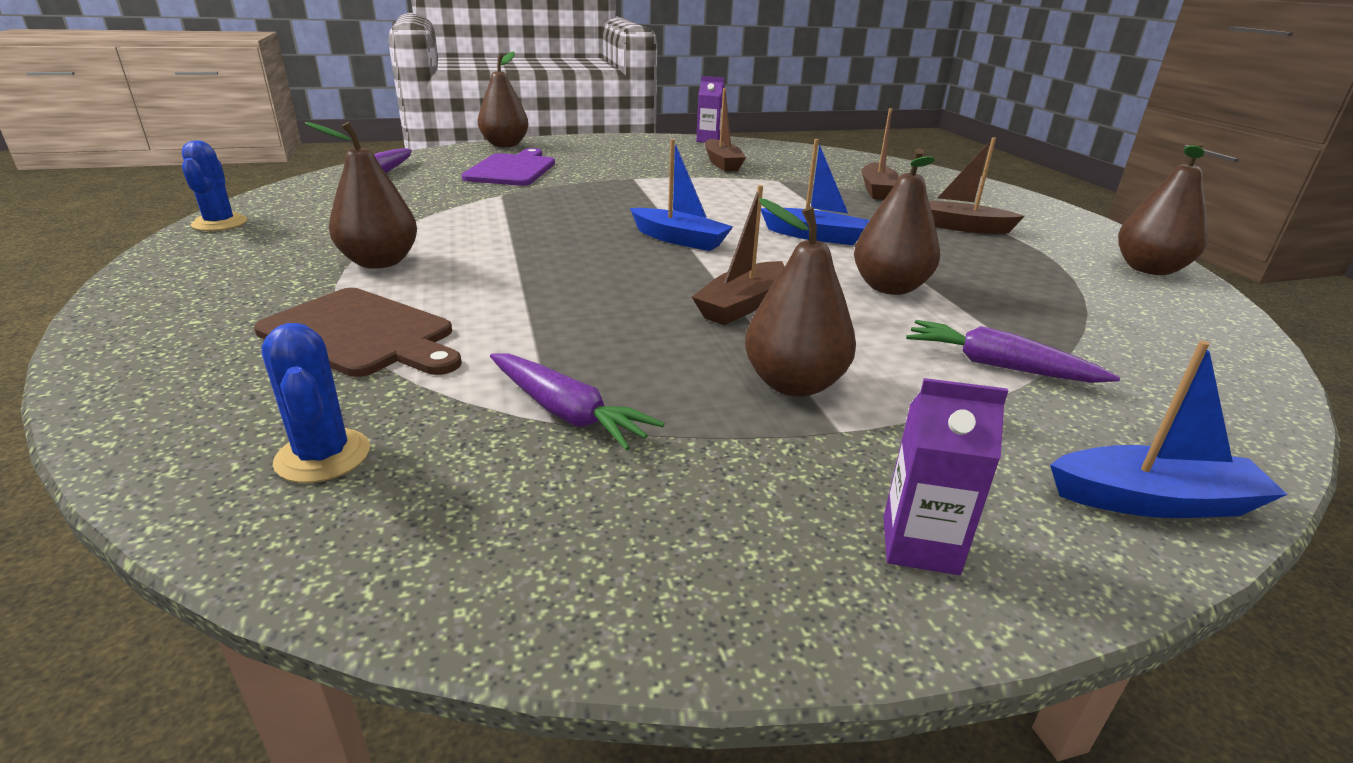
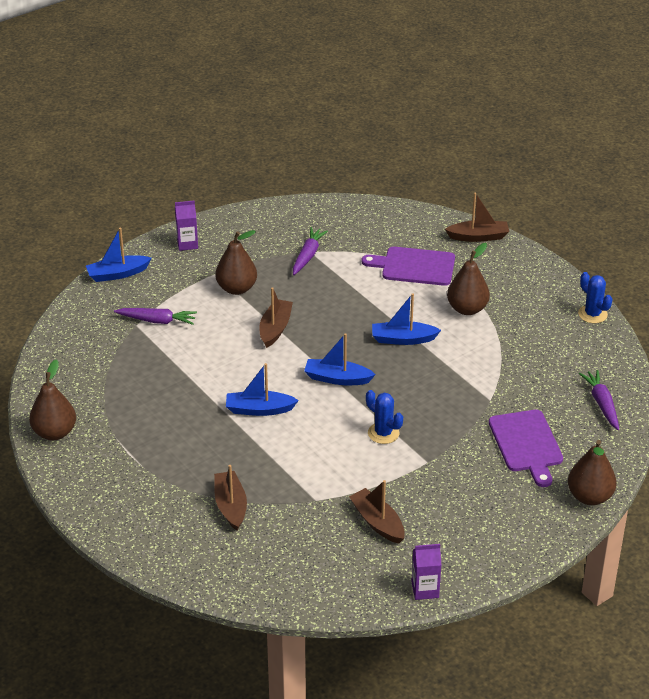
camera: 160 degrees right, 10 degrees up
brown cutting board [254,288,462,377] -> purple cutting board [362,247,455,286]
blue cactus [261,323,370,483] -> blue cactus moved to [366,390,403,444]
purple carrot [490,353,664,451] -> purple carrot turned 90 degrees clockwise [293,227,328,275]
brown pear [854,148,940,295] -> none
brown boat [929,137,1025,234] -> brown boat moved to [445,193,509,242]
none -> blue boat [372,293,441,345]

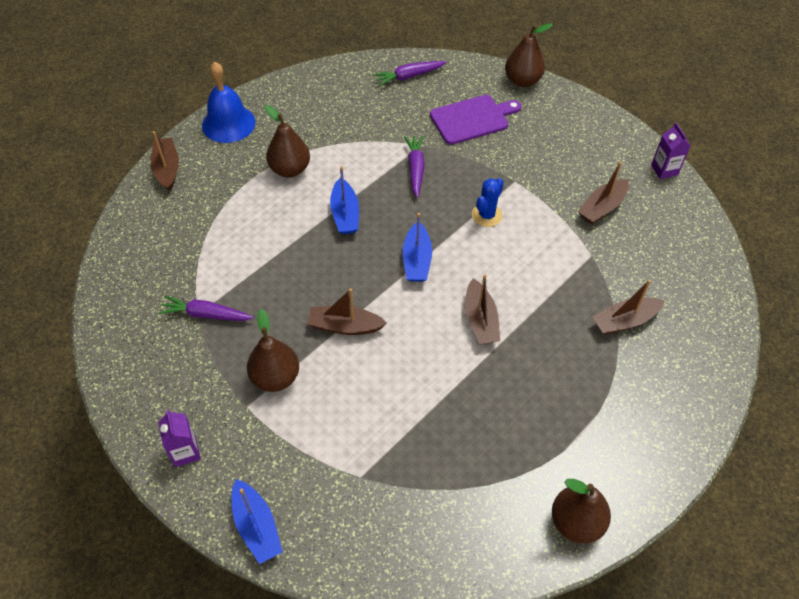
camera: 100 degrees left, 15 degrees up
purple carrot [114,308,197,325] -> purple carrot moved to [404,135,425,198]
blue boat [226,363,299,416] -> brown boat [465,274,500,344]
purple cutting board [362,247,455,286] -> none
blue cactus [578,272,613,323] -> none
none -> blue bell [202,62,255,143]

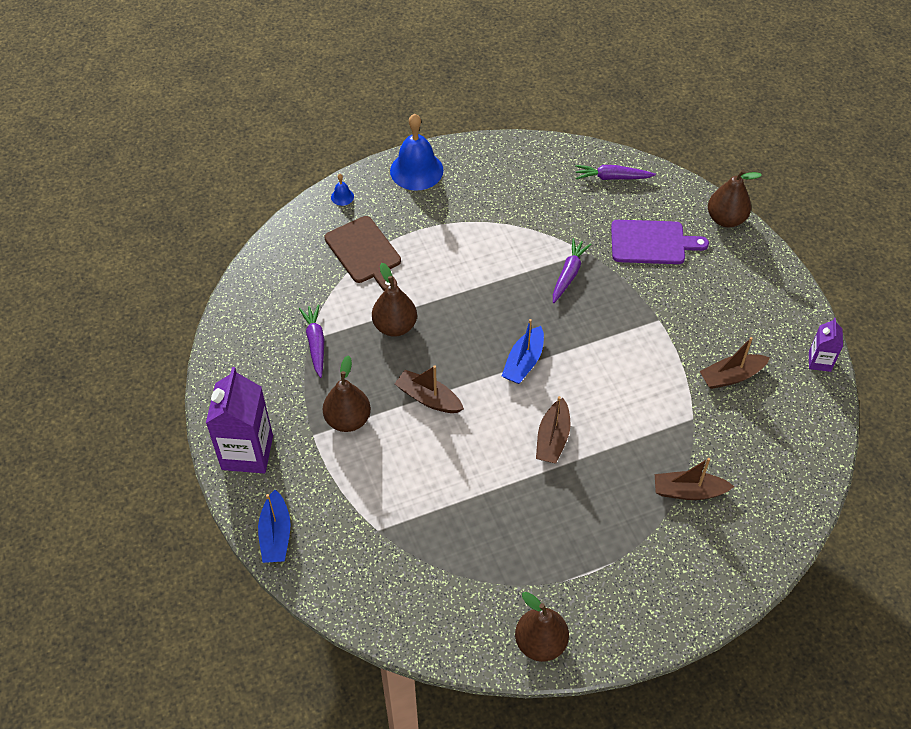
camera: 25 degrees right, 0 degrees up
brown boat [151,131,179,191] -> blue bell [331,174,354,206]
purple carrot [158,295,254,321] -> purple carrot turned 45 degrees clockwise [299,305,324,378]
purple carton [158,410,201,467] -> purple carton [206,367,273,473], size x1.93
brown pear [265,105,310,178] -> brown pear moved to [372,263,417,337]
blue boat [330,166,359,234] -> none
blue cactus [472,178,504,227] -> none
none -> brown cutting board [324,216,401,291]

